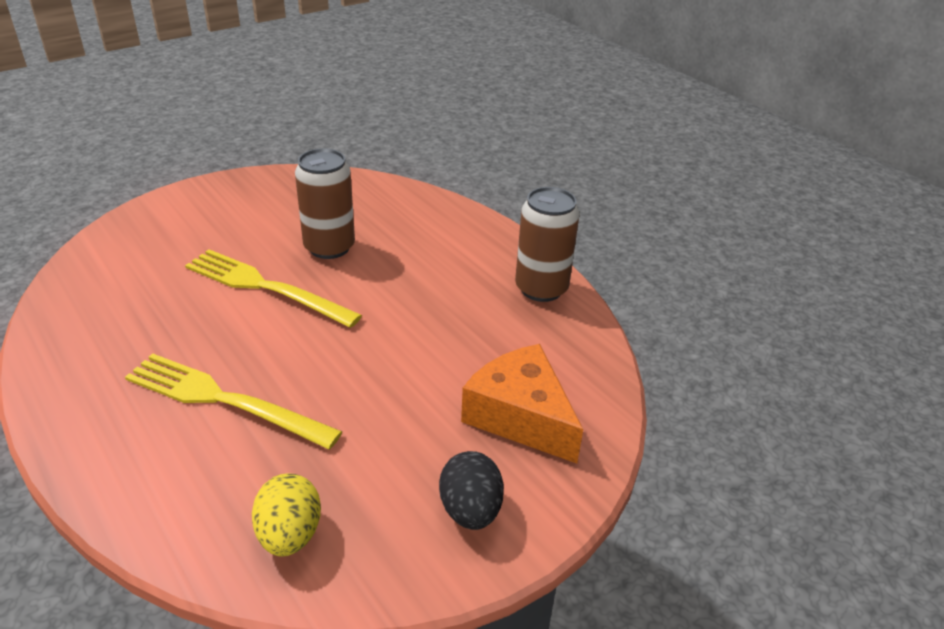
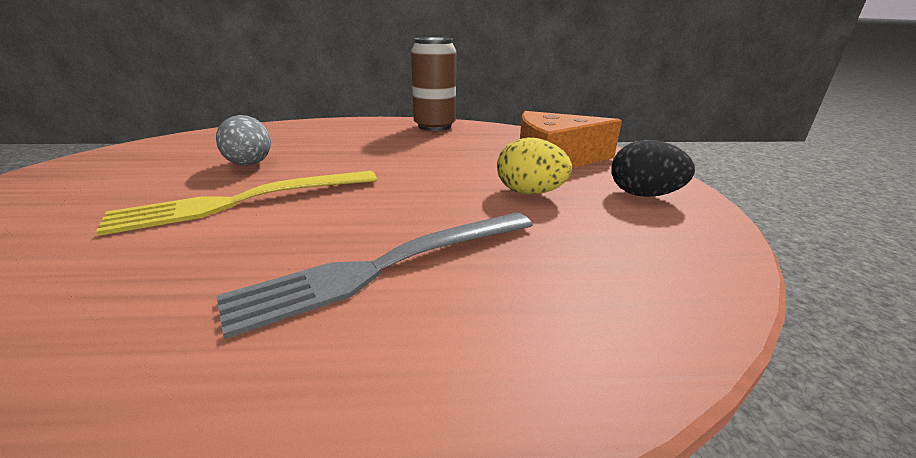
camera: 55 degrees left, 10 degrees down
yellow fork [125,353,342,449] -> grey fork [216,212,533,339]
yellow egg [252,473,321,557] -> yellow egg moved to [497,138,572,195]
brown can [295,148,355,259] -> grey egg [216,115,271,166]

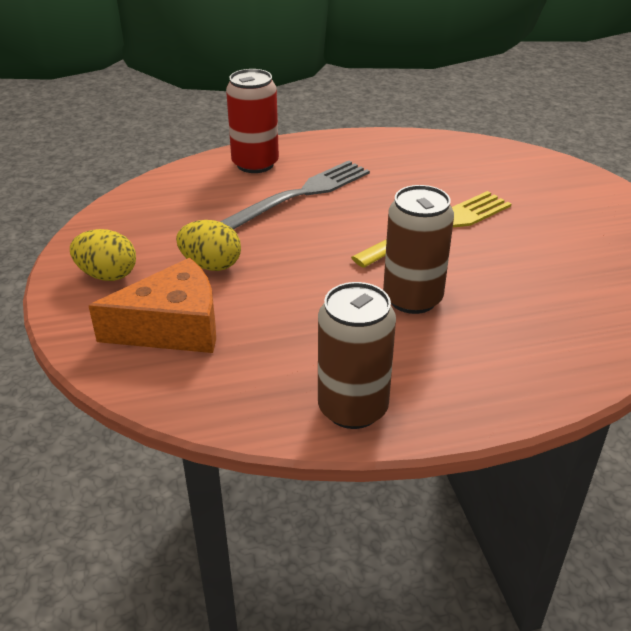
camera: 170 degrees right, 10 degrees up
grey egg [216,115,271,166] -> none
black egg [611,140,695,197] -> yellow egg [70,229,136,281]
none -> red can [226,69,279,173]
none -> brown can [383,185,454,314]

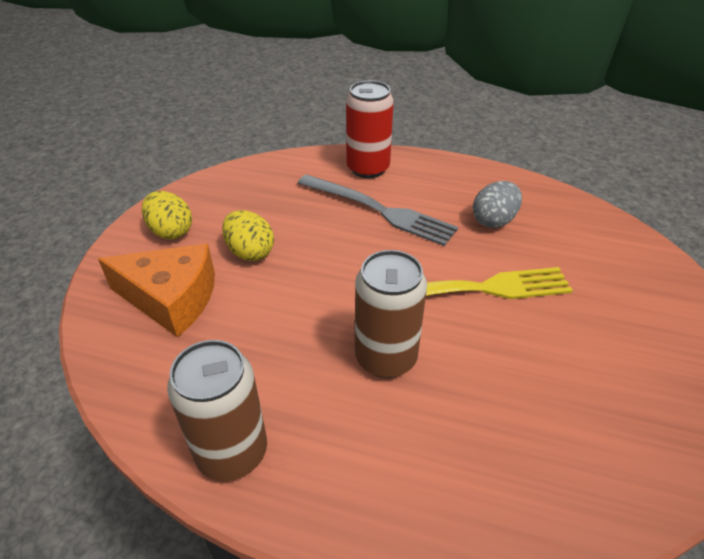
camera: 30 degrees right, 5 degrees up
grey fork [220,160,370,230] -> grey fork turned 45 degrees clockwise [298,174,458,246]
none -> grey egg [473,181,522,228]

